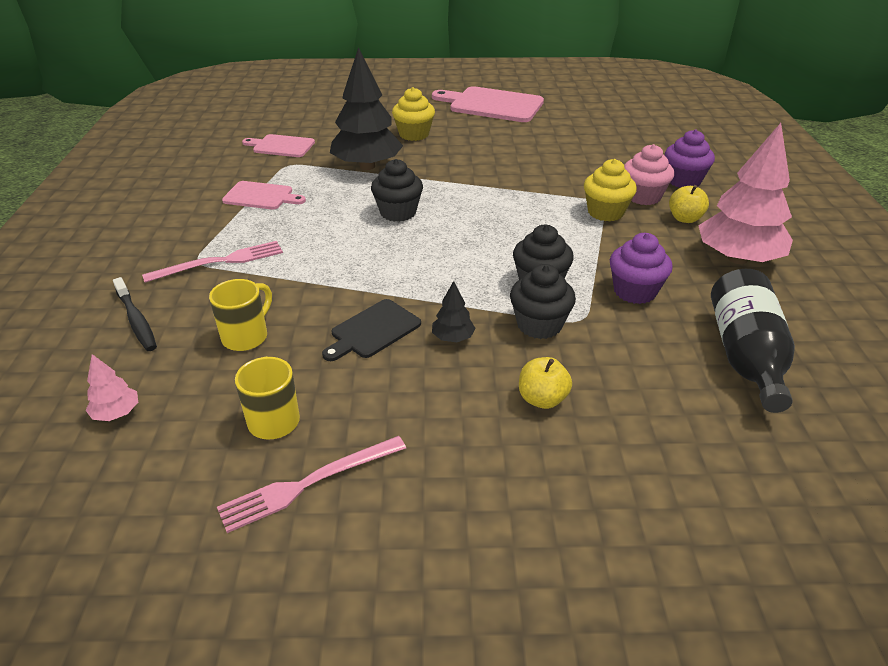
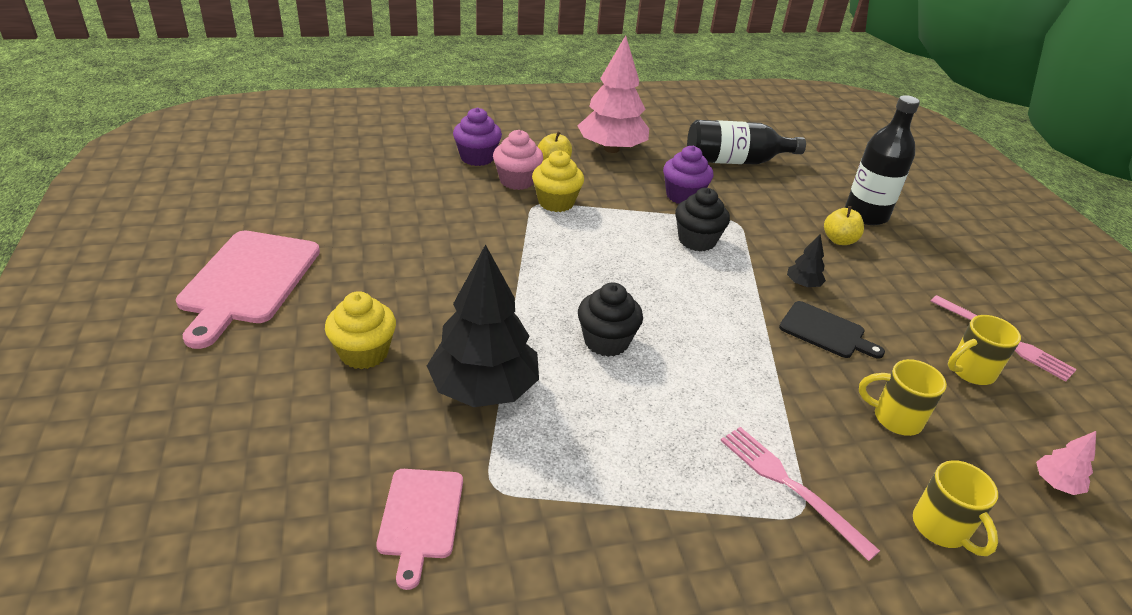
camera: 105 degrees left, 0 degrees up
black toothbrush [113,277,157,351] -> yellow mug [913,460,998,556]
pink cutting board [222,181,306,210] -> none
black cupcake [510,264,576,339] -> none
none -> black bottle [845,95,920,225]

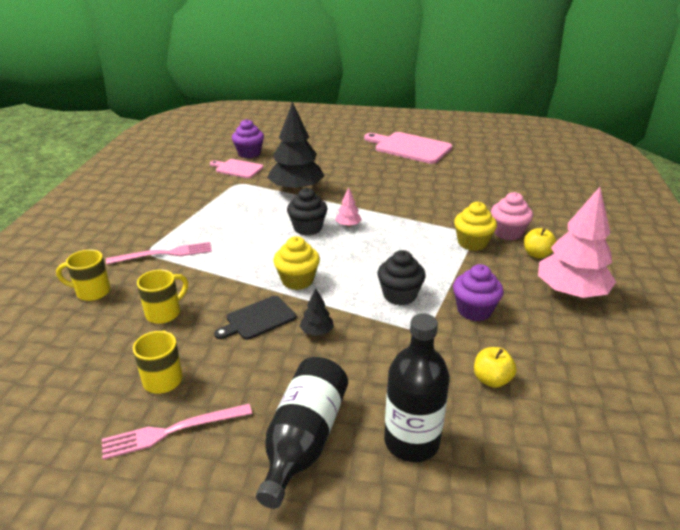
camera: 115 degrees right, 5 degrees down
yellow cupcake [325,291,396,369] -> yellow cupcake moved to [273,236,320,290]
purple cupcake [453,108,502,166] -> purple cupcake moved to [232,119,264,158]
black bottle [687,120,806,165] -> black bottle moved to [256,357,348,509]
yellow apple [824,206,864,245] -> yellow apple moved to [474,347,517,388]
pink tree [1036,431,1096,495] -> pink tree moved to [335,188,362,227]

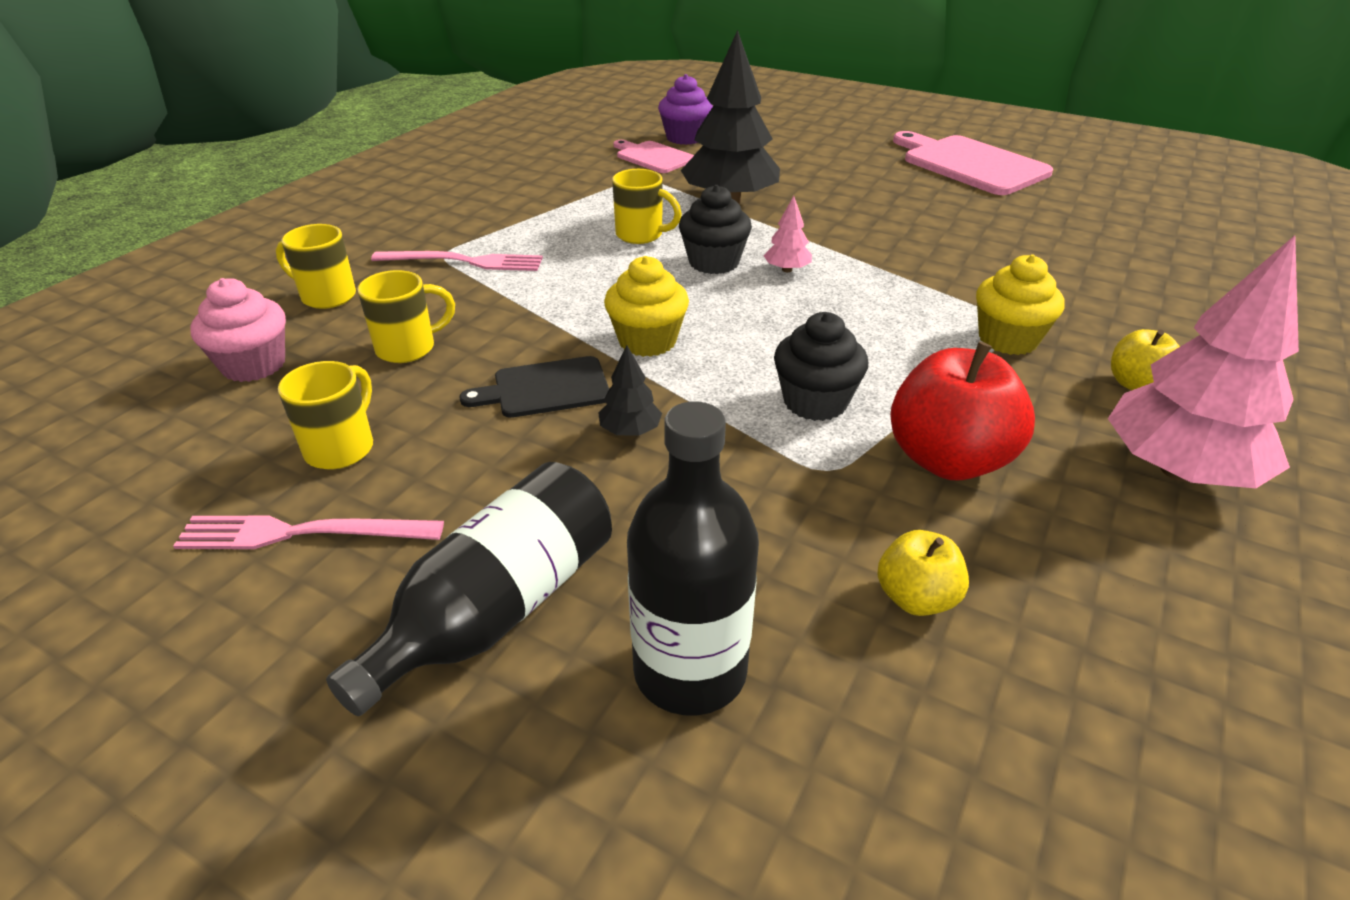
camera: 20 degrees right, 5 degrees up
purple cupcake [453,264,504,321] -> red apple [890,342,1035,480]
pink cupcake [491,192,533,240] -> pink cupcake moved to [190,278,286,382]
none -> yellow mug [612,169,682,244]

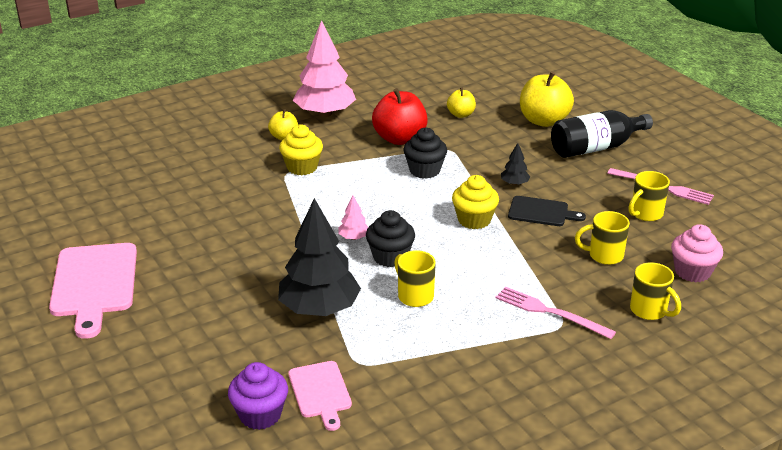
camera: 150 degrees left, 5 degrees down
black bottle [627,401,759,715] -> yellow apple [520,71,574,127]

